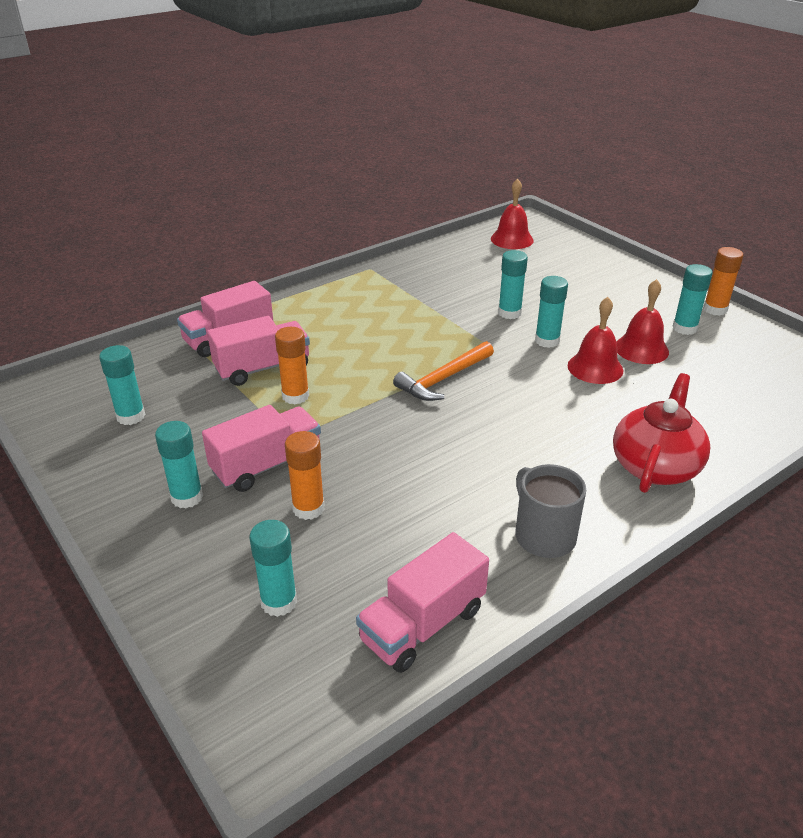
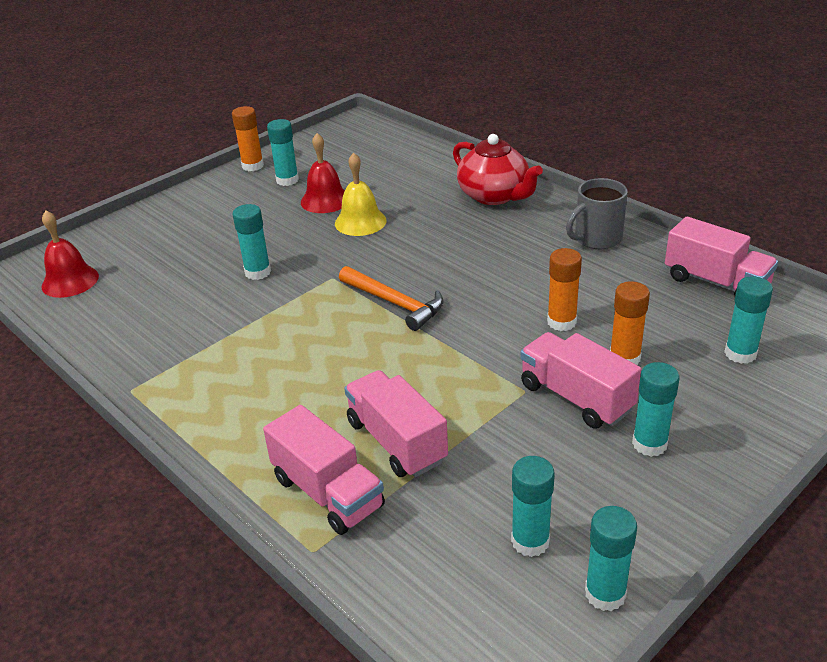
camera: 95 degrees left, 0 degrees up
orange glue stick [275,327,309,404] -> orange glue stick moved to [547,248,582,331]
turquoise glue stick [535,276,568,348] -> turquoise glue stick moved to [585,506,637,611]
red bell [568,297,624,384] -> yellow bell [335,153,387,236]
red teapot [613,373,710,493] -> red teapot turned 150 degrees counterclockwise [453,134,543,205]

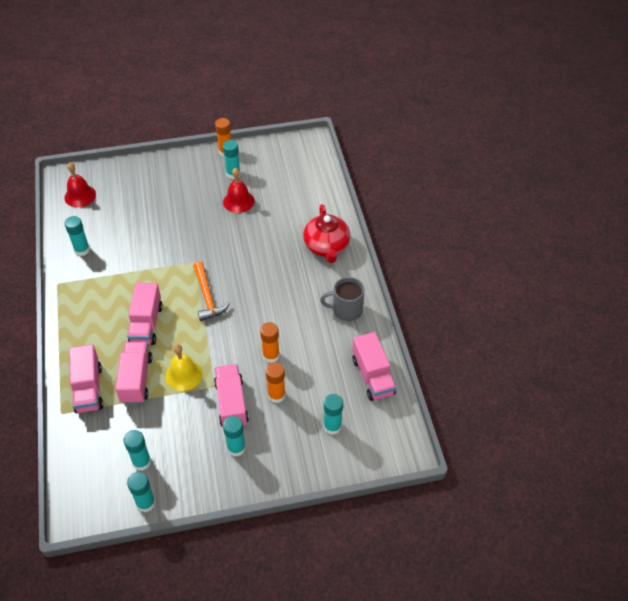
camera: 30 degrees right, 15 degrees up
turquoise glue stick [233,204,271,280] -> turquoise glue stick moved to [65,216,90,256]
yellow bell [335,153,387,236] -> yellow bell moved to [165,344,203,391]
none -> pink truck [127,282,163,345]

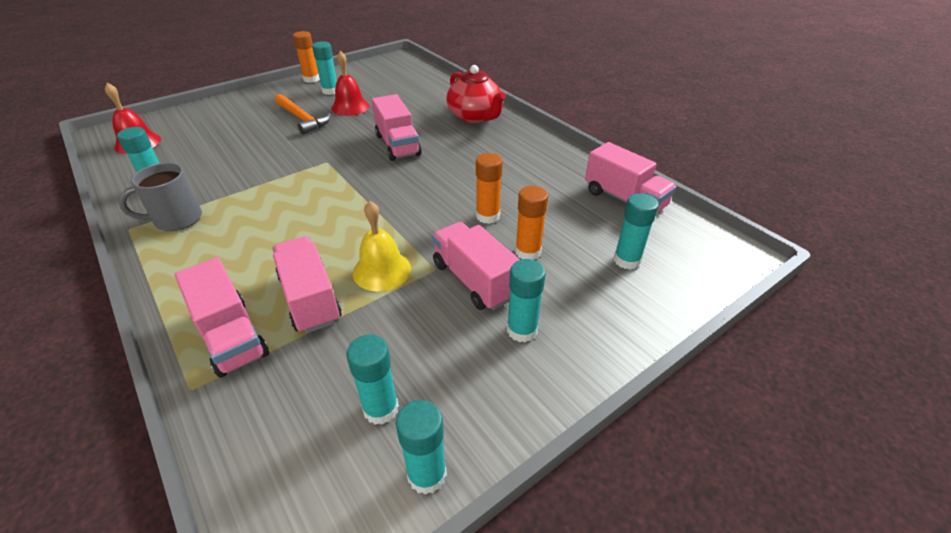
camera: 25 degrees left, 10 degrees down
pink truck [127,282,163,345] -> pink truck moved to [372,94,422,161]
orange hammer [193,261,230,321] -> orange hammer moved to [275,94,331,134]
grey mug [320,277,364,321] -> grey mug moved to [118,163,202,231]

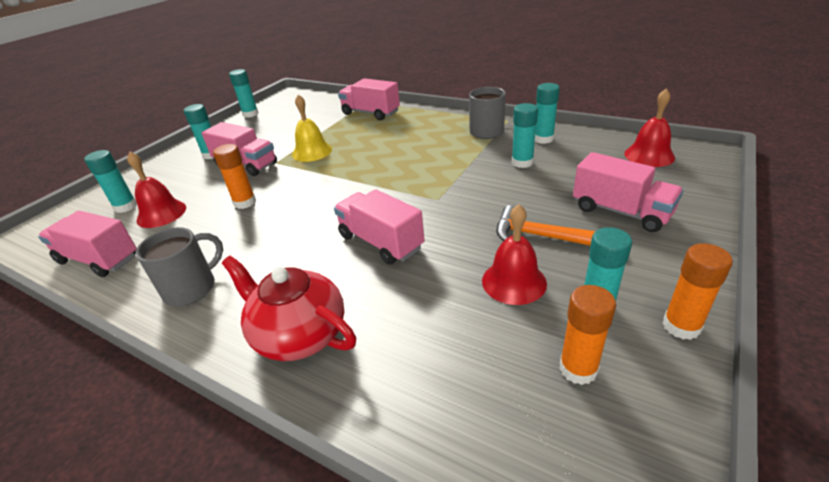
camera: 160 degrees right, 5 degrees down
pink truck [272,236,342,333] -> pink truck moved to [573,152,684,232]
turquoise glue stick [346,335,399,425] -> turquoise glue stick moved to [512,103,538,168]
orange glue stick [515,186,548,260] -> orange glue stick moved to [559,285,616,385]
none -> red bell [127,152,186,228]
none -> grey mug [136,227,223,306]

